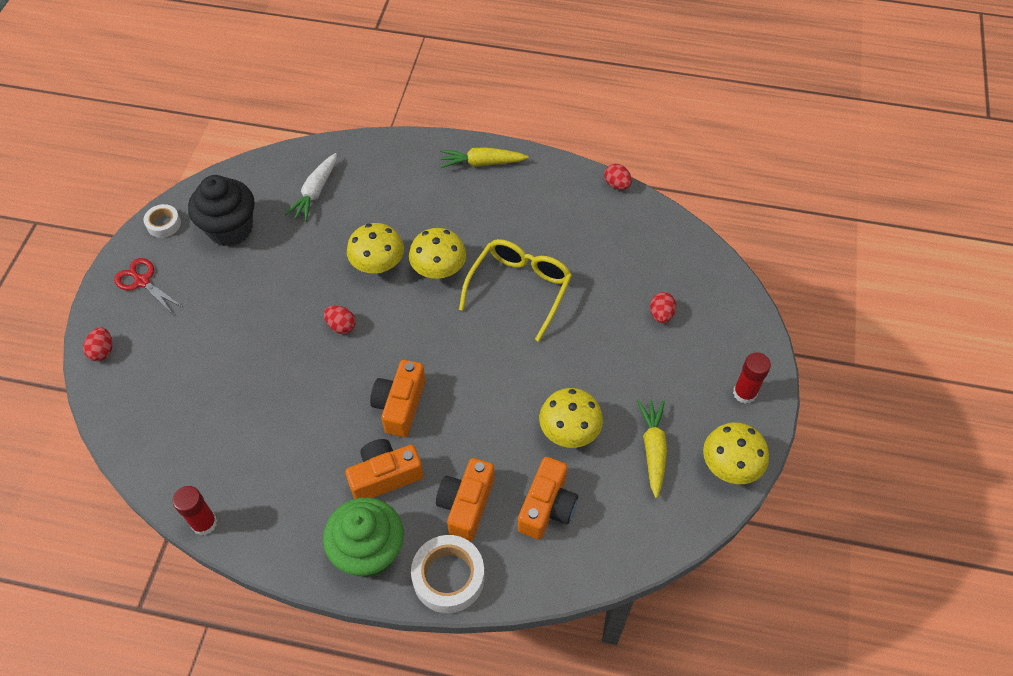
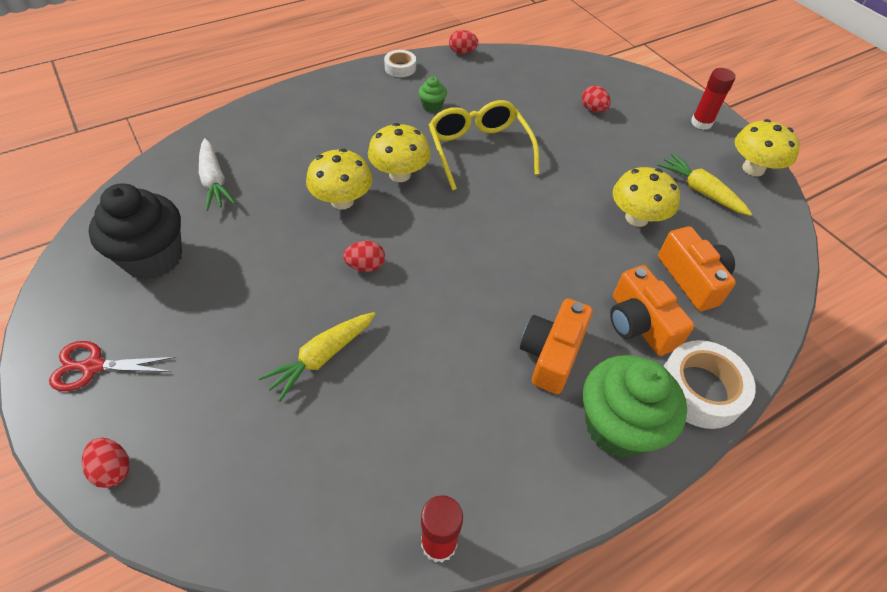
camera: 45 degrees left, 5 degrees down
white tape [144,204,181,238] -> white tape moved to [384,50,416,77]
orange camera [370,360,426,437] -> none
yellow carrot [440,147,529,168] -> yellow carrot moved to [258,312,376,402]
none -> green cupcake [418,77,447,113]

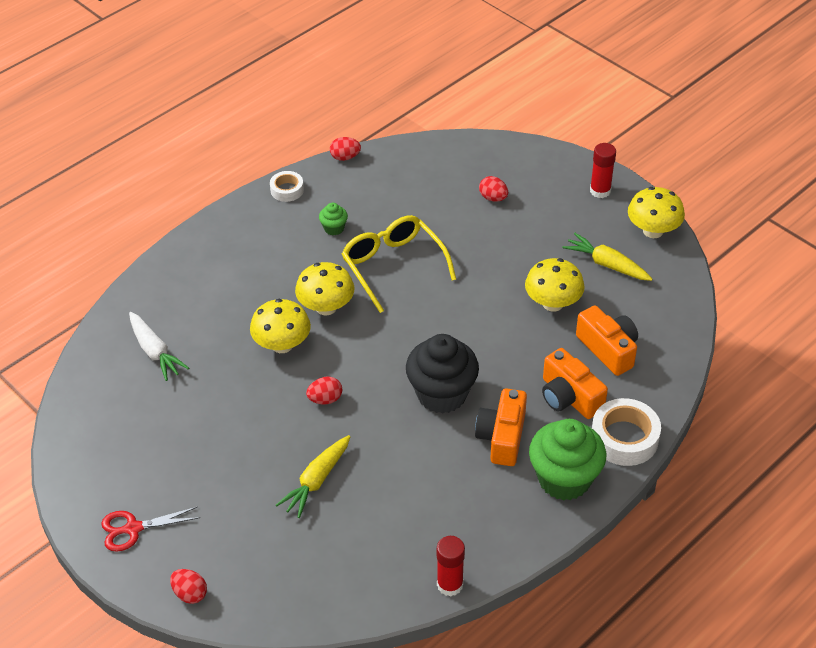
camera: 10 degrees left, 5 degrees down
black cupcake [88,183,182,280] -> black cupcake moved to [406,334,479,414]

